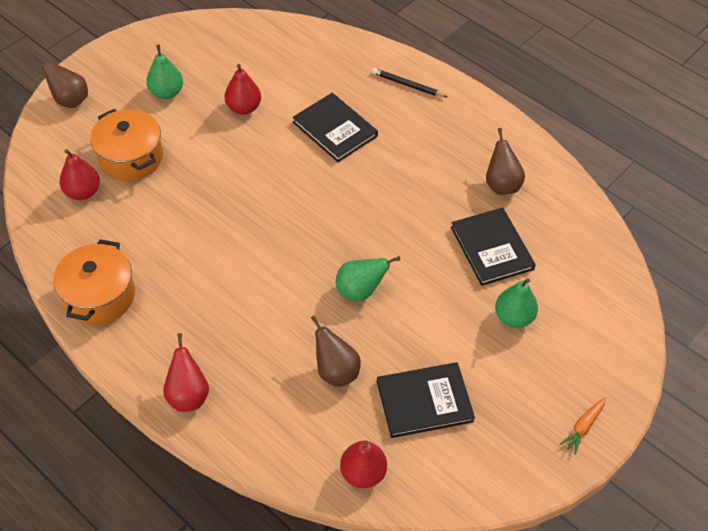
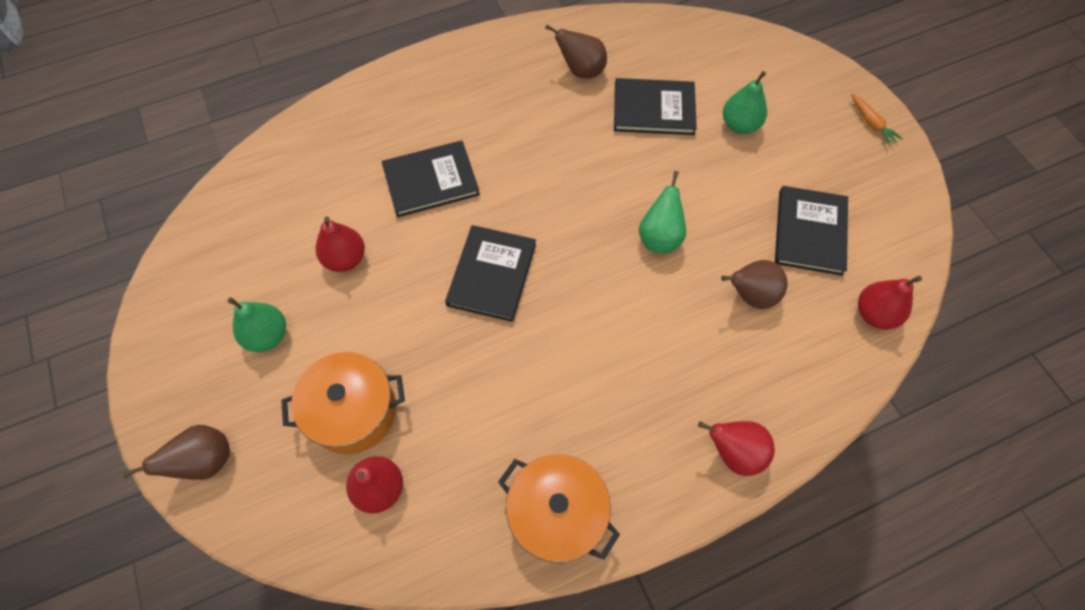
camera: 65 degrees left, 10 degrees up
black pencil [372,68,447,97] -> none
none -> black book [445,225,536,322]

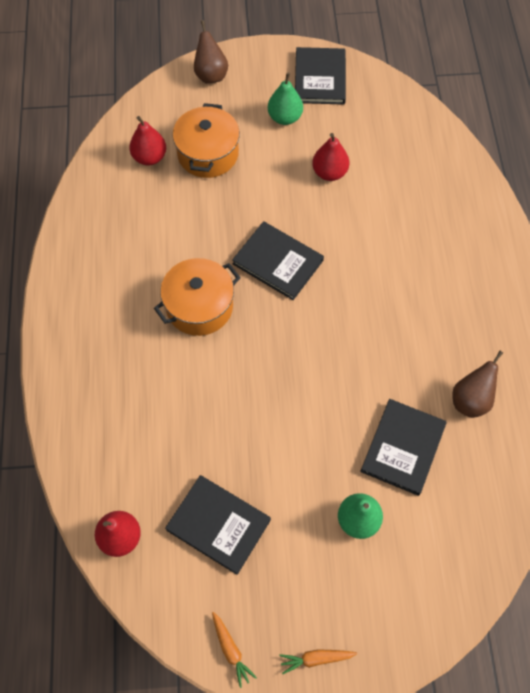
camera: 110 degrees right, 0 degrees up
black book [382,141,480,217] -> black book moved to [295,47,346,105]
orange pot [498,454,620,563] -> orange pot moved to [154,258,241,336]
green pear [639,171,686,254] -> none
red pear [698,421,775,476] -> none
brown pear [721,260,787,309] -> none
none -> orange carrot [212,612,257,688]

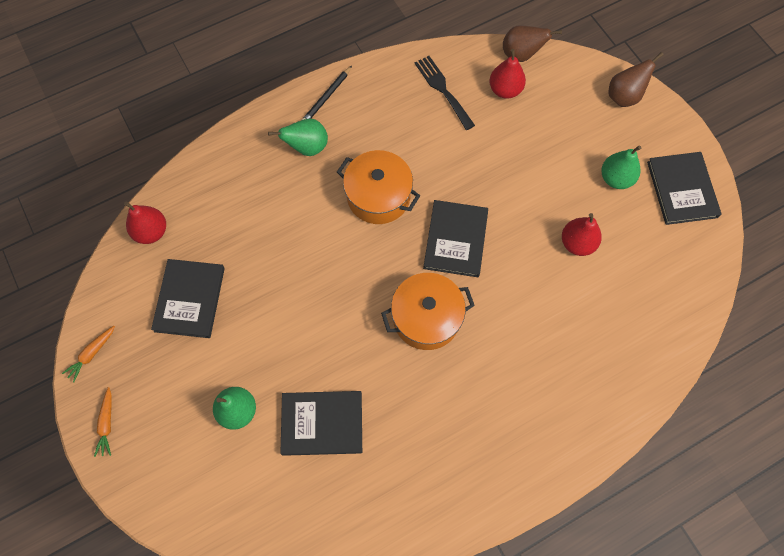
camera: 65 degrees right, 5 degrees up
orange pot [173,103,240,178] -> orange pot moved to [381,273,475,350]
orange carrot [279,649,357,674] -> orange carrot turned 150 degrees counterclockwise [94,387,112,457]
black book [295,47,346,105] -> black book turned 75 degrees counterclockwise [647,152,722,225]
brown pear [452,350,503,418] -> brown pear moved to [503,25,562,62]
none -> green pear [268,118,328,156]
none -> black pencil [302,66,352,120]
none -> black fork [414,56,475,130]

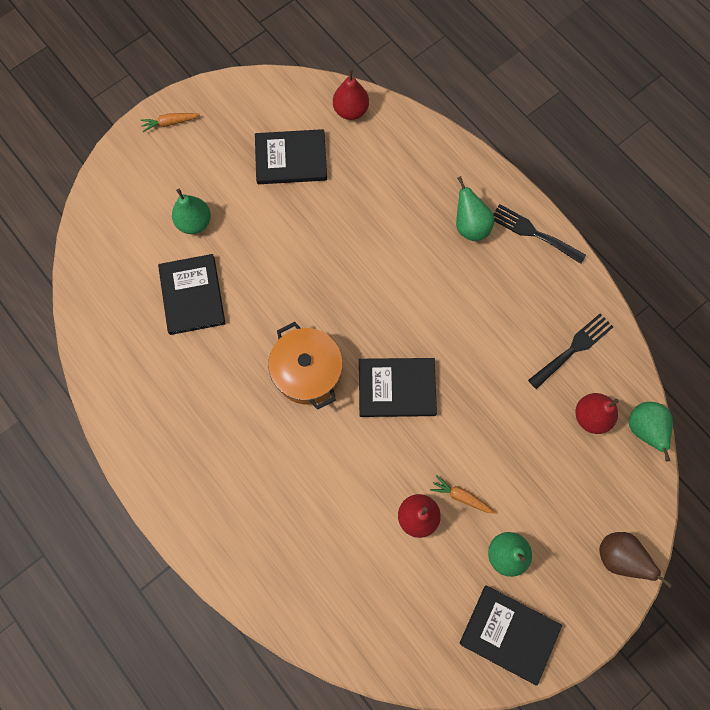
camera: 80 degrees right, 5 degrees up
orange carrot [62,326,115,382] -> orange carrot moved to [430,475,495,514]
black pencil [302,66,352,120] -> black fork [493,204,586,264]
orange pot [337,150,420,224] -> none
brown pear [503,25,562,62] -> green pear [629,402,673,462]
black book [647,152,722,225] -> black book turned 45 degrees clockwise [460,585,562,686]

